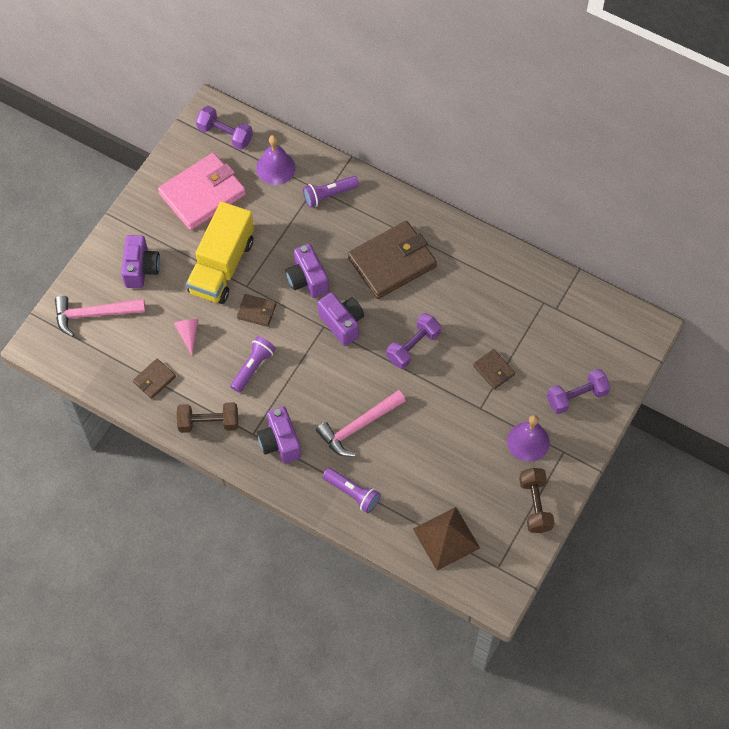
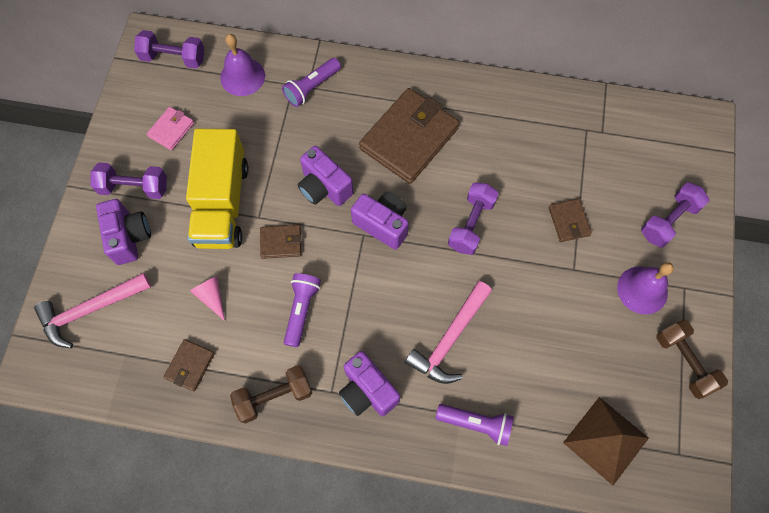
camera: 20 degrees left, 5 degrees up
pink wallet [158,153,246,230] -> pink wallet [147,107,194,150], size x0.47
brown wallet [473,349,515,390] -> brown wallet turned 45 degrees clockwise [549,199,592,242]
none -> purple dumbbell [91,162,167,199]

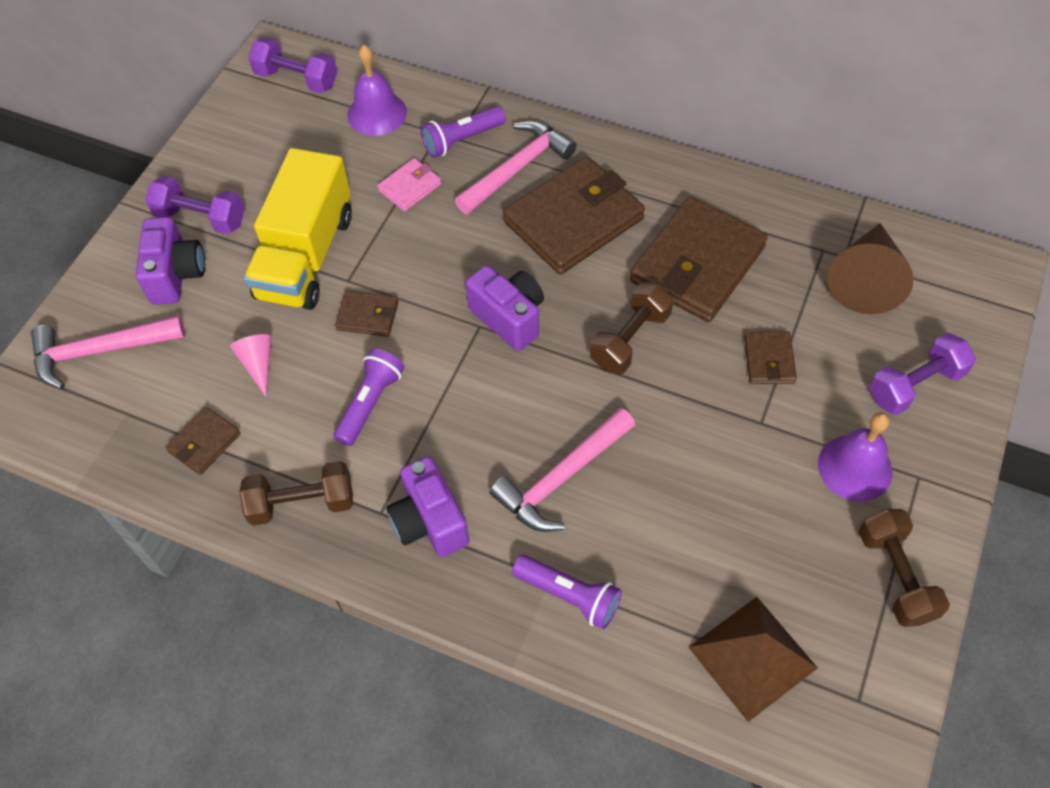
camera: 15 degrees right, 10 degrees down
pink wallet [147,107,194,150] -> pink wallet moved to [377,158,442,212]
purple camera [298,146,353,206] -> none
purple dumbbell [448,182,499,255] -> brown dumbbell [590,281,674,374]
none -> pink hammer [455,121,577,214]
none -> brown wallet [630,197,768,322]
none -> brown cone [827,223,914,314]

